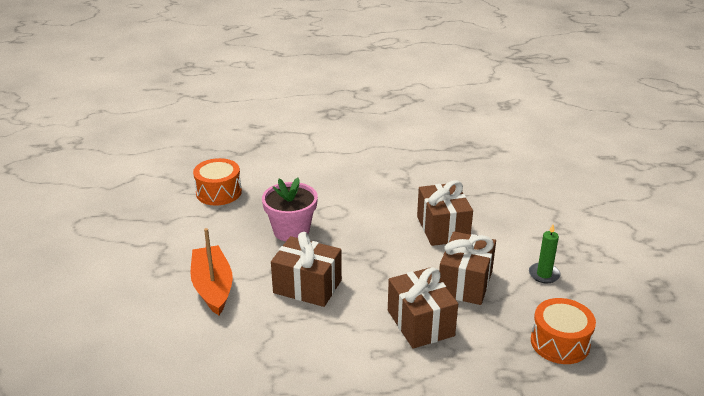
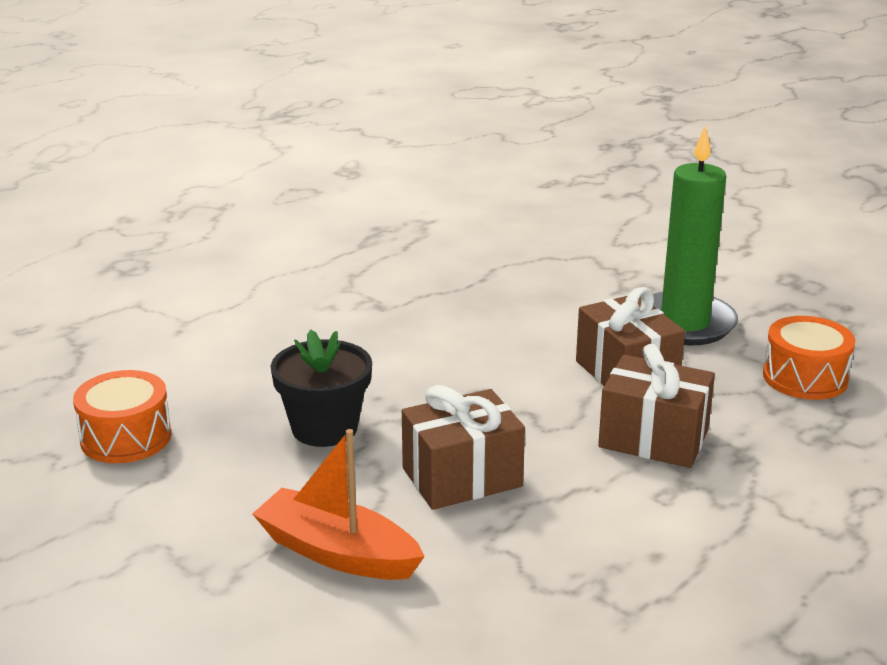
camera: 45 degrees left, 5 degrees down
pink flower pot [262,178,318,241] -> black flower pot [271,329,372,447]
brown gift [417,180,473,246] -> none
green candle [529,224,561,283] -> green candle [653,126,738,345], size x2.24

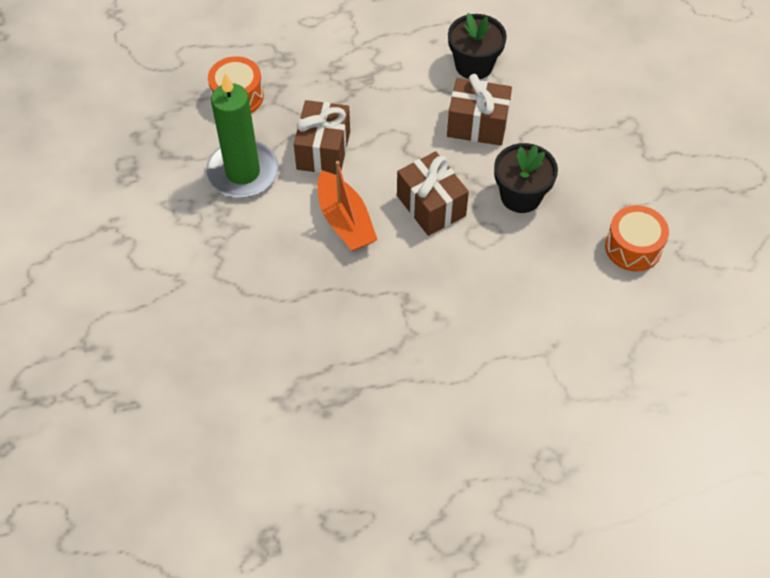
camera: 145 degrees left, 30 degrees up
orange boat [252,429,425,580] -> orange boat moved to [317,161,378,251]
brown gift [598,344,715,468] -> brown gift moved to [397,152,469,236]
none -> black flower pot [448,13,507,79]

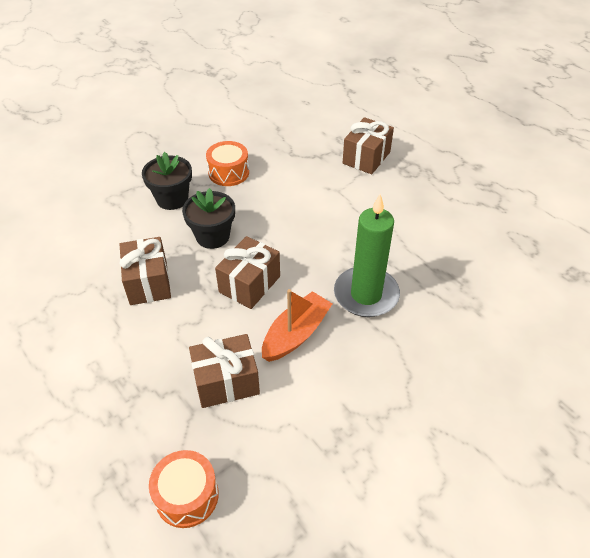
camera: 115 degrees left, 10 degrees down
green candle [206,73,279,198] -> green candle moved to [334,194,400,317]
black flower pot [448,13,507,79] -> black flower pot moved to [142,152,192,210]
none -> brown gift [343,117,394,174]

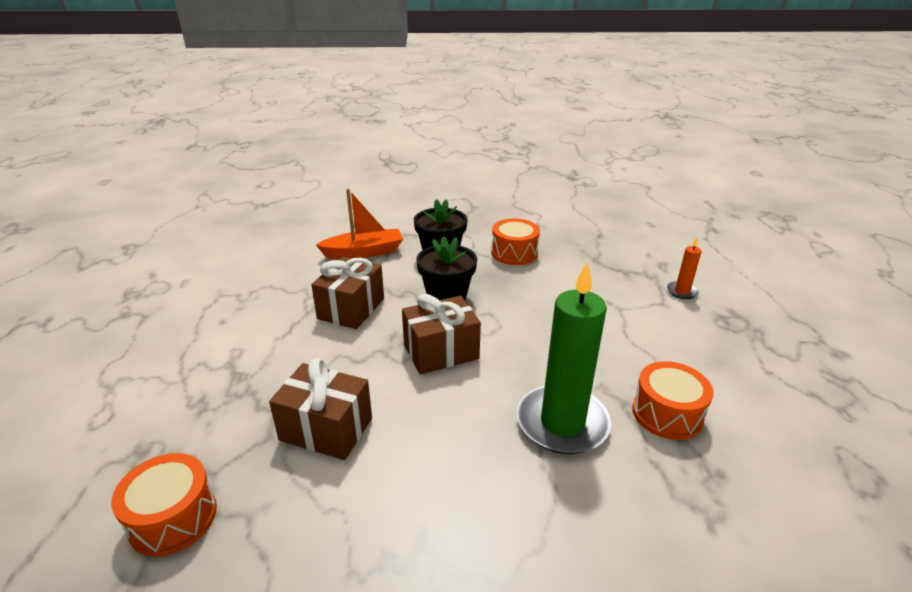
camera: 35 degrees right, 15 degrees down
orange boat [262,289,332,362] -> orange boat moved to [316,189,403,259]
brown gift [343,117,394,174] -> orange candle [667,238,701,299]
none -> orange drum [632,361,714,440]

